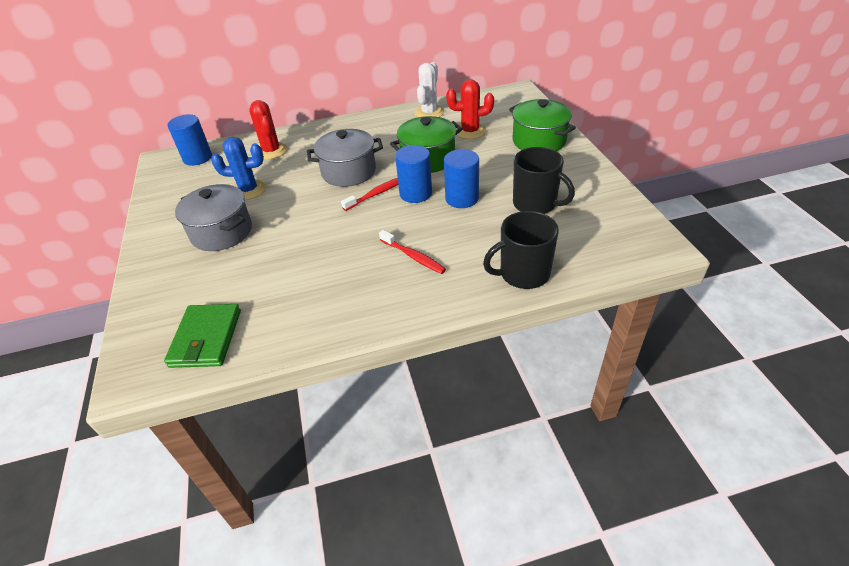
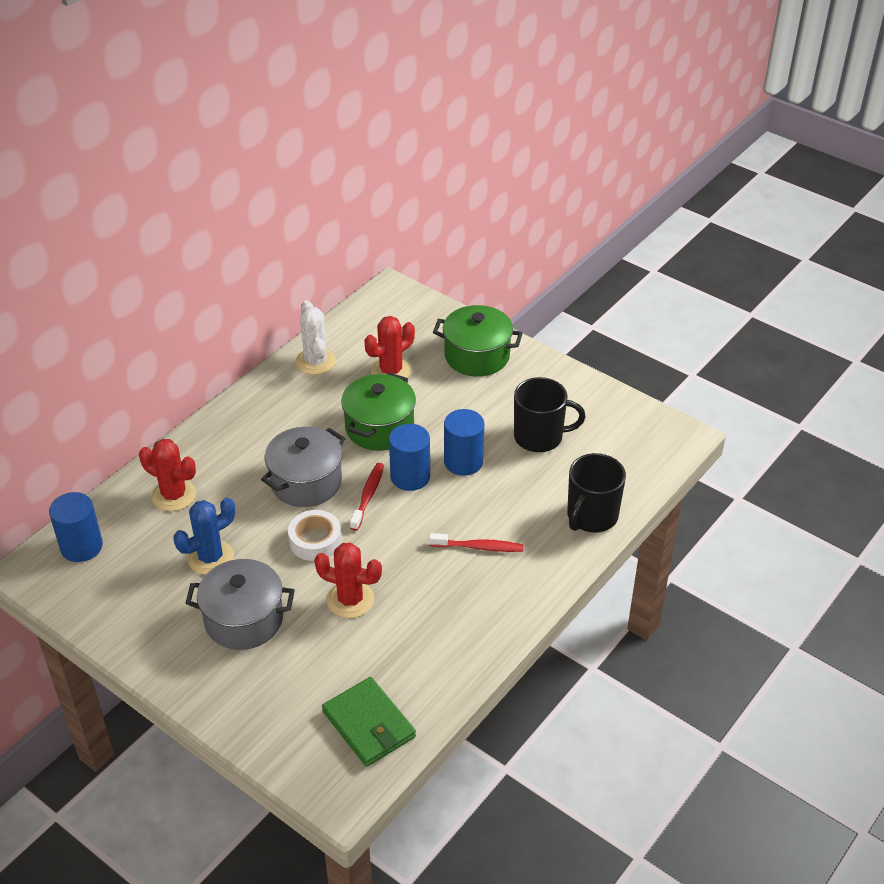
camera: 40 degrees left, 0 degrees up
none -> white tape [288,510,342,561]
none -> red cactus [314,543,382,618]

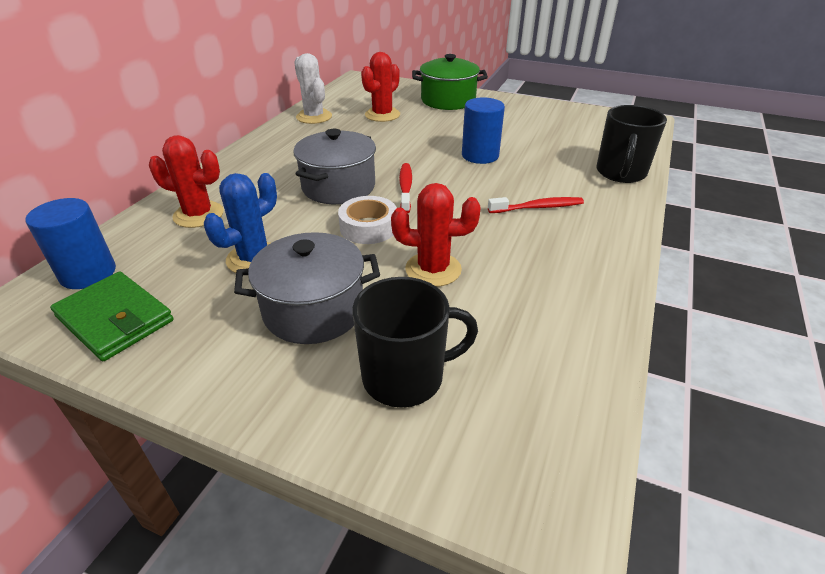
camera: 15 degrees left, 5 degrees down
green wallet [322,677,416,767] -> green wallet moved to [50,272,174,361]
green pot [341,372,416,451] -> none
blue cylinder [389,424,430,491] -> none
black mug [514,377,585,452] -> black mug moved to [352,277,478,408]

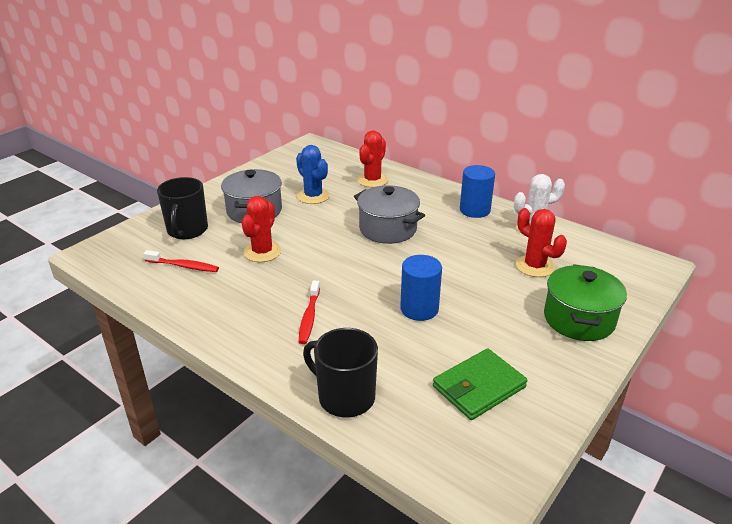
camera: 105 degrees right, 5 degrees down
blue cylinder [25,198,116,289] -> blue cylinder moved to [460,165,495,218]
green wallet [50,272,174,361] -> green wallet moved to [433,348,527,420]
white tape [338,196,397,244] -> none
red toothbrush [399,163,412,213] -> red toothbrush moved to [143,250,219,272]

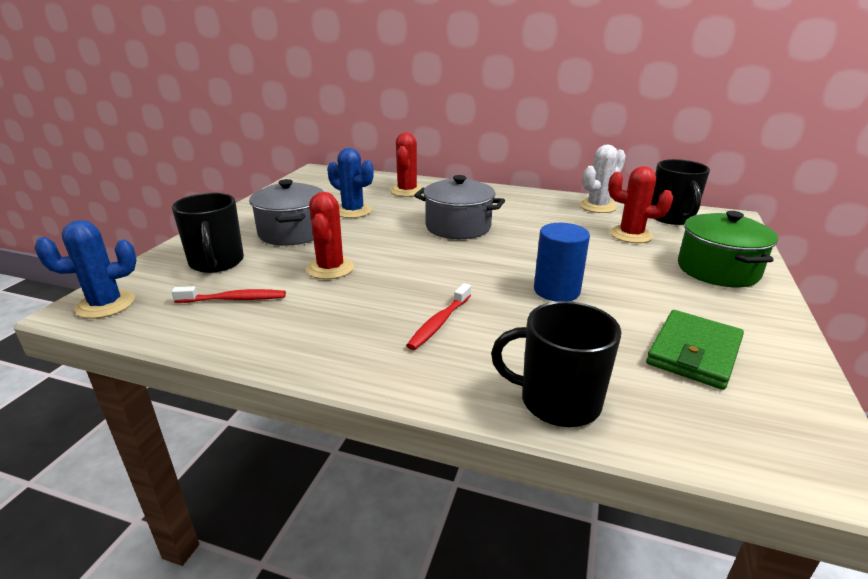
camera: 20 degrees left, 5 degrees down
red toothbrush [299,280,320,344] -> red toothbrush turned 45 degrees clockwise [406,283,471,350]
blue cylinder [460,165,495,218] -> none
none -> blue cactus [34,220,137,319]
none -> black mug [651,159,710,225]

